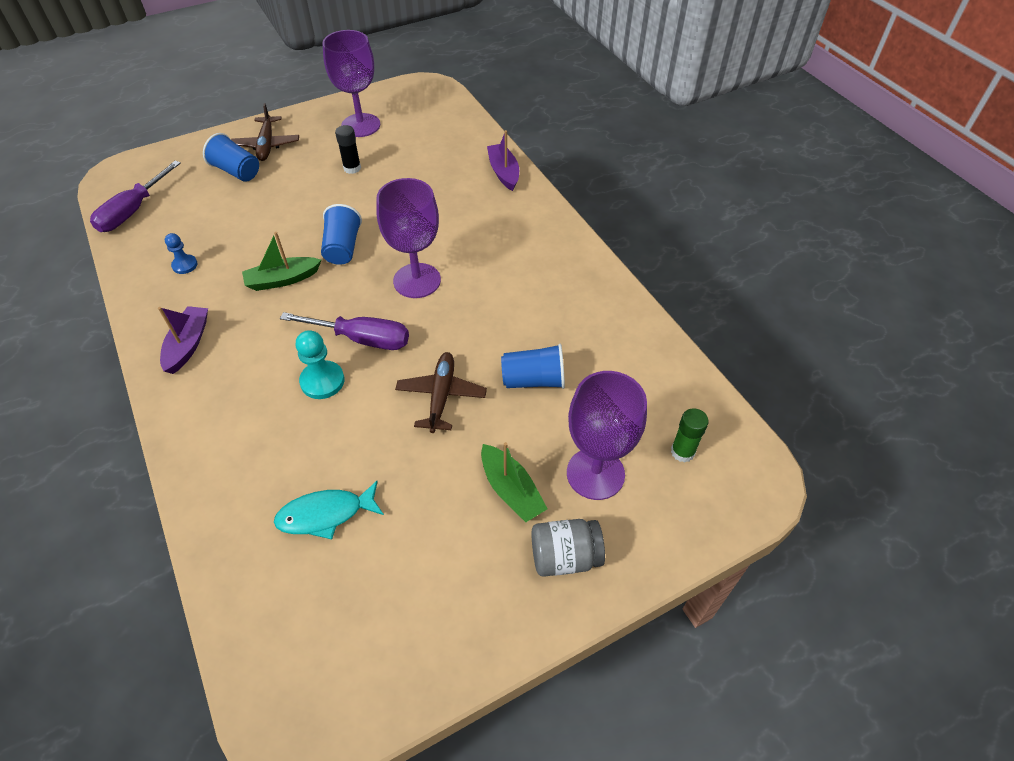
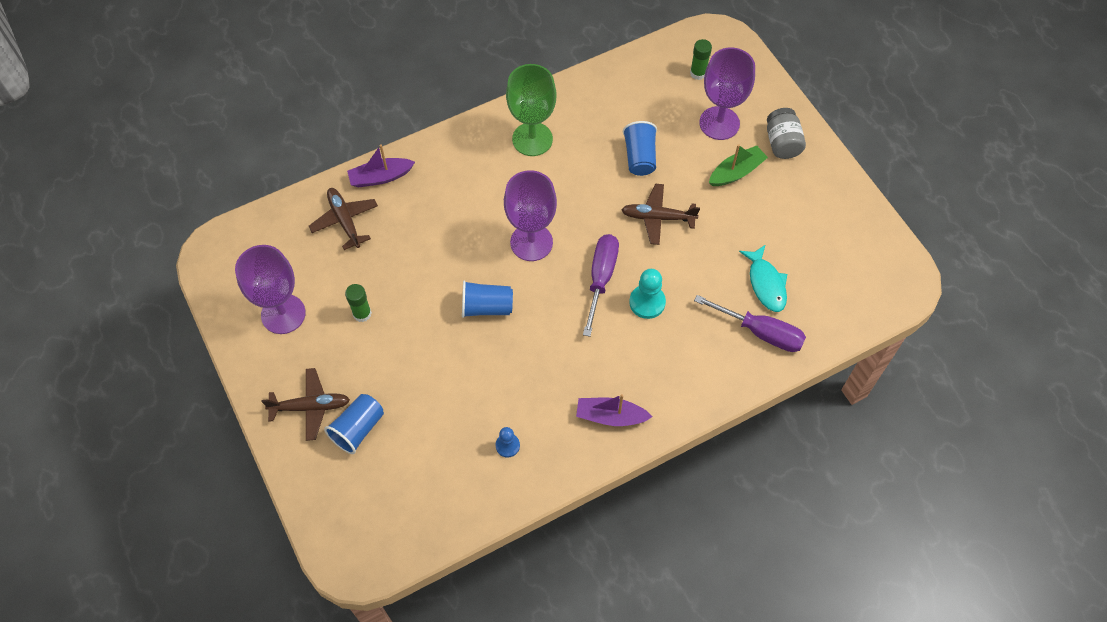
camera: 90 degrees left, 10 degrees up
purple screwdriver [90,161,181,232] -> purple screwdriver moved to [694,295,806,352]
green boat [242,232,321,291] -> none
black glue stick [335,125,361,174] -> green glue stick [345,284,372,322]
none -> brown plane [309,188,378,250]
none -> green goblet [506,64,557,156]

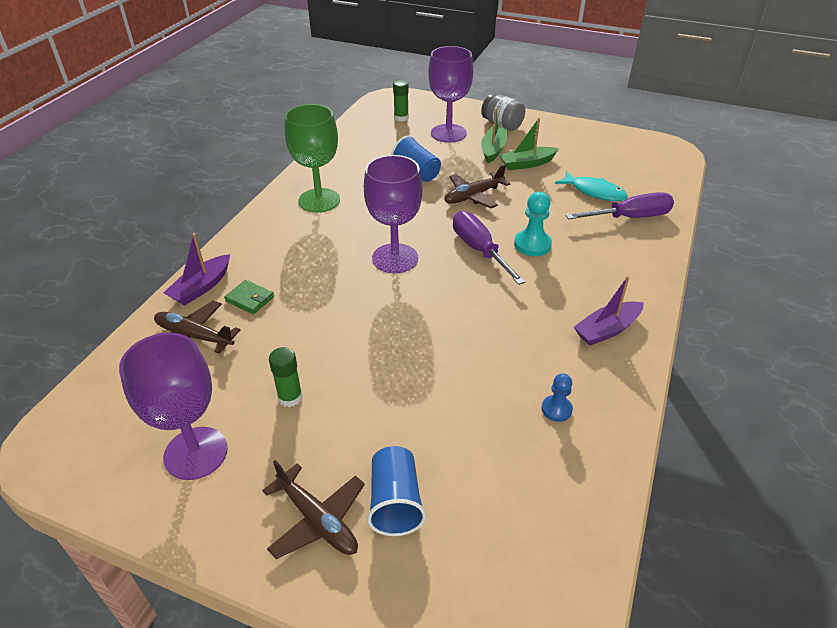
camera: 40 degrees left, 20 degrees down
brown plane [262,368,350,441] -> brown plane turned 90 degrees clockwise [262,460,365,559]
blue cup [462,281,513,318] -> none
none -> green wallet [224,280,274,314]
none -> green boat [499,118,559,170]

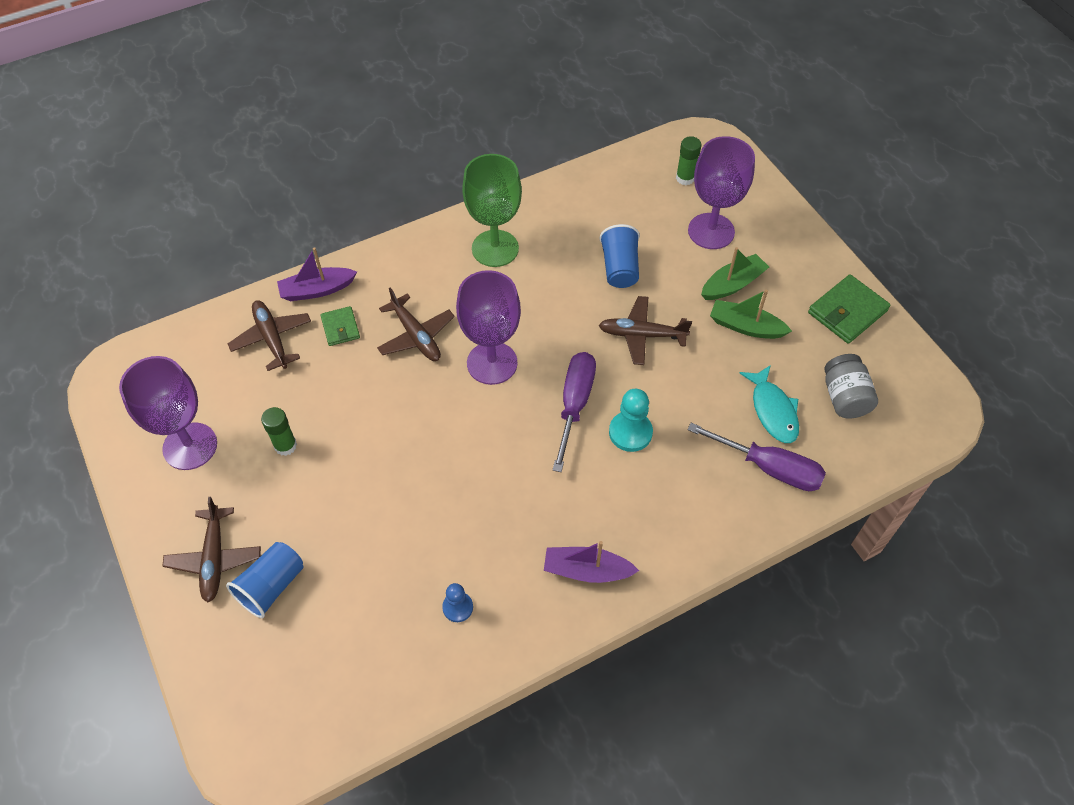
camera: 40 degrees right, 15 degrees up
grey jar [481,94,525,131] -> grey jar moved to [825,354,878,418]
none -> brown plane [377,288,455,361]
none -> green wallet [808,274,890,344]

